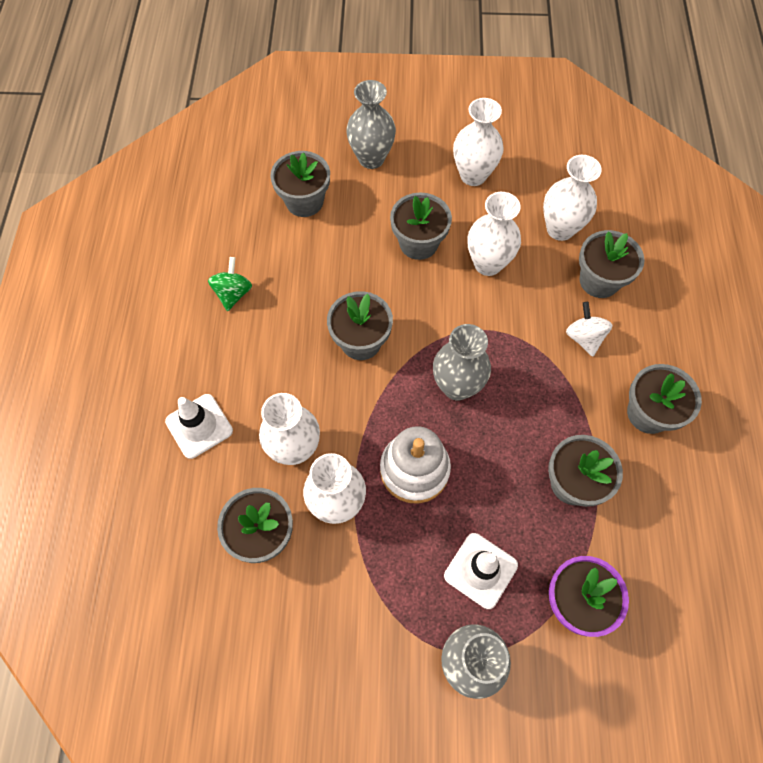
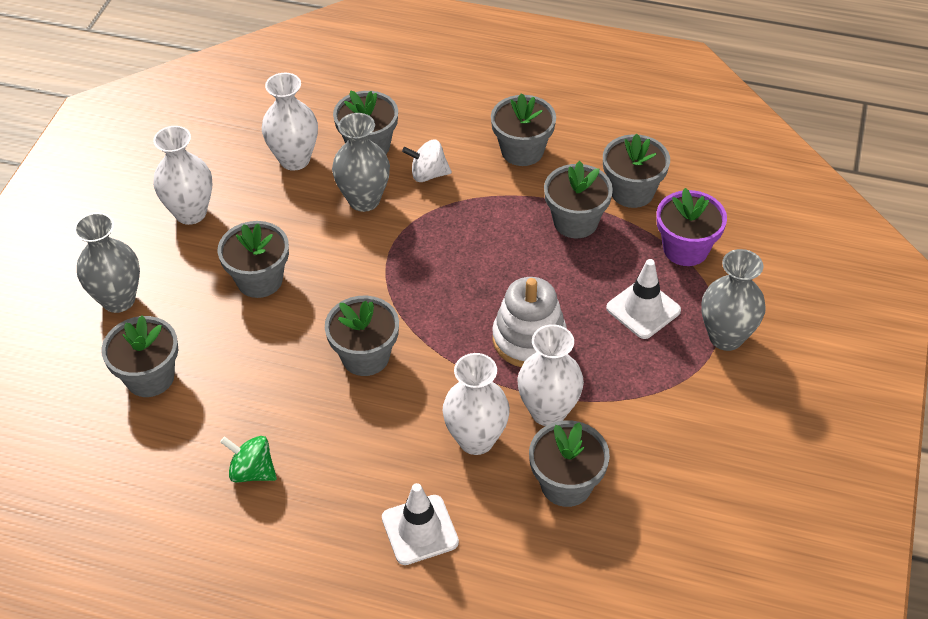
camera: 75 degrees left, 15 degrees down
grey vase [433,324,491,400] -> grey vase moved to [332,113,390,212]
white vase [468,192,521,276] -> none
none -> grey flower pot [603,134,670,208]

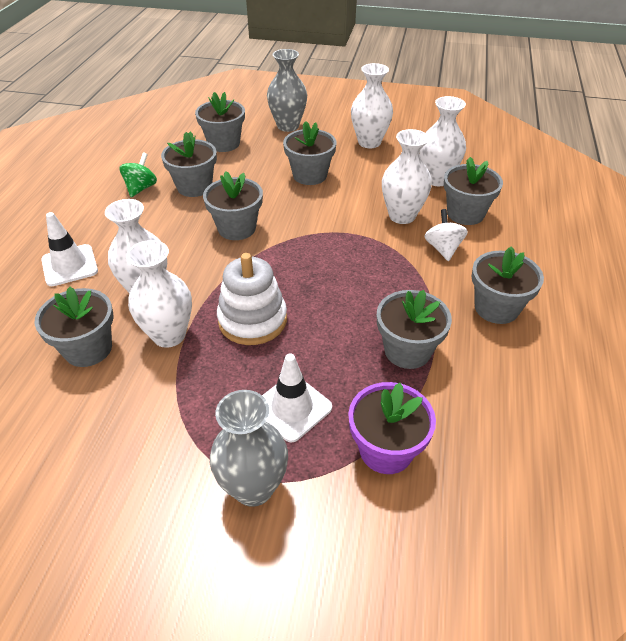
camera: 85 degrees right, 5 degrees down
grey vase [332,113,390,212] -> white vase [382,129,432,224]
grey flower pot [603,134,670,208] -> grey flower pot moved to [161,131,217,197]

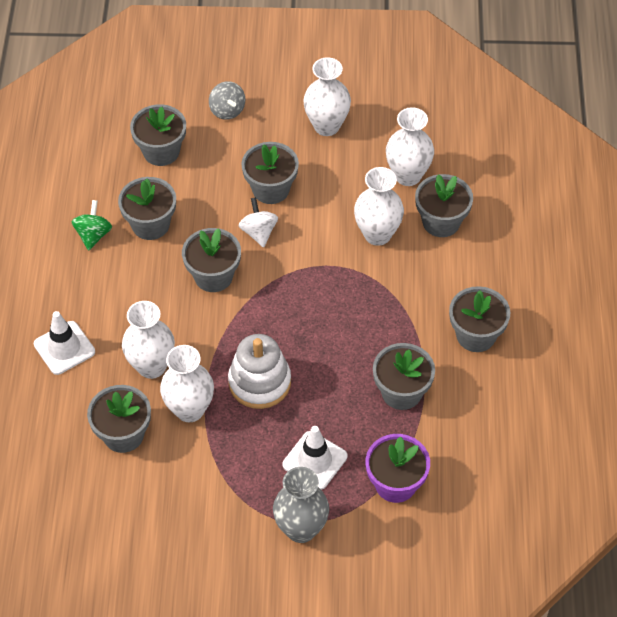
camera: 10 degrees left, 10 degrees up
grey vase [267,49,307,132] -> grey spinning top [209,81,245,120]
white spinning top [424,209,468,261] -> white spinning top moved to [239,197,278,248]

